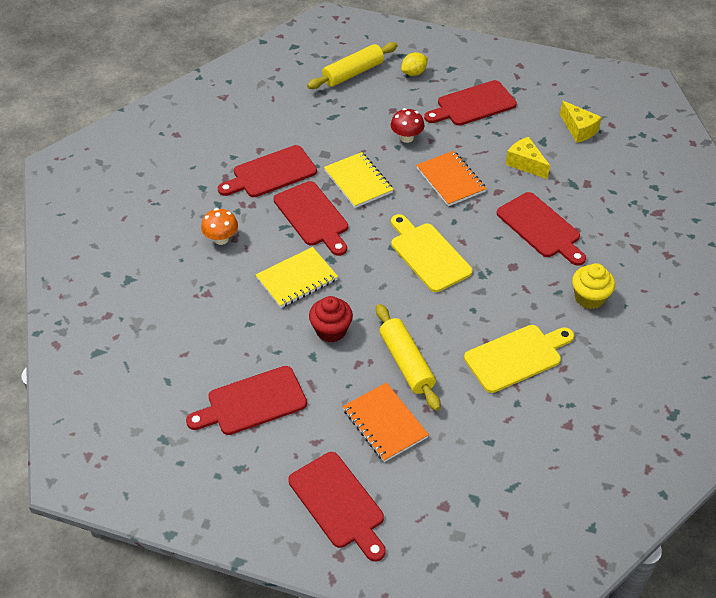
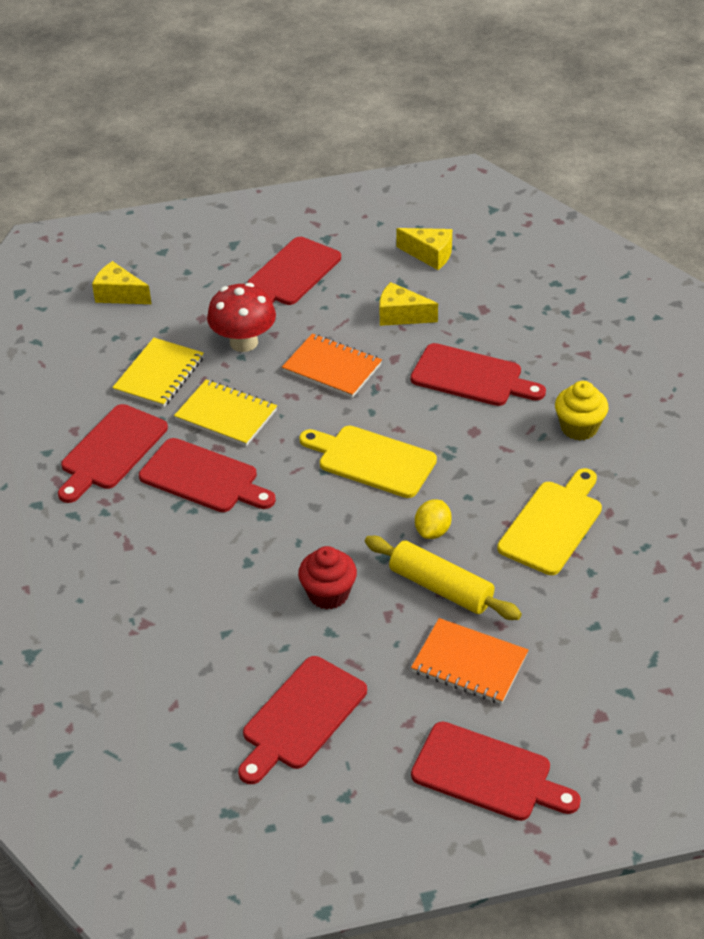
camera: 30 degrees left, 5 degrees down
orange mushroom [201,208,238,245] -> none
yellow notebook [256,247,338,308] -> yellow notebook moved to [112,338,204,407]
yellow rolling pin [307,42,398,89] -> yellow cheese [92,261,152,304]
red mushroom [391,108,424,143] -> red mushroom [207,283,276,352], size x1.51
yellow lemon [401,52,428,76] -> yellow lemon moved to [415,499,451,539]

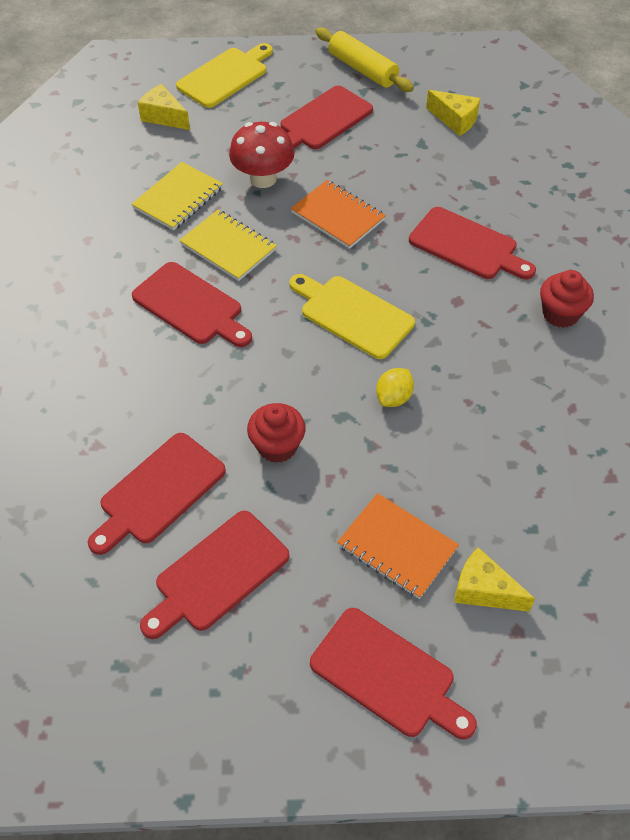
camera: 10 degrees right, 10 degrees up
red cutting board [58,404,168,503] -> red cutting board moved to [88,433,226,555]
yellow rolling pin [365,536,522,620] -> yellow rolling pin moved to [316,27,414,92]
yellow cheese [379,282,438,326] -> yellow cheese moved to [454,547,535,612]
yellow cutting board [497,468,602,575] -> yellow cutting board moved to [176,43,273,108]
yellow cupcake [555,381,609,440] -> red cupcake [540,270,594,328]

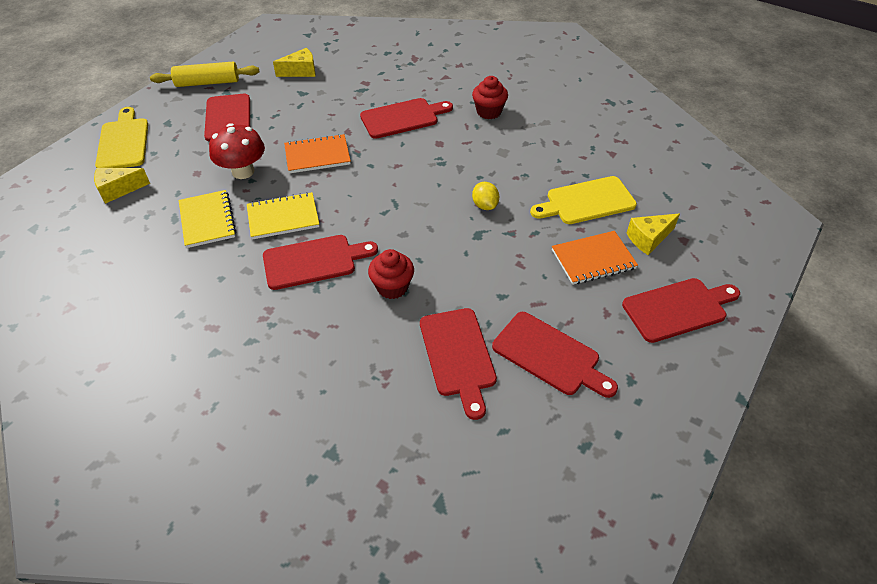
camera: 55 degrees left, 5 degrees down
red cutting board [140,511,289,639] -> red cutting board turned 45 degrees counterclockwise [492,312,618,398]
red cupcake [247,403,306,463] -> red cupcake moved to [368,249,414,299]
yellow cutting board [289,274,415,359] -> yellow cutting board moved to [530,176,637,224]

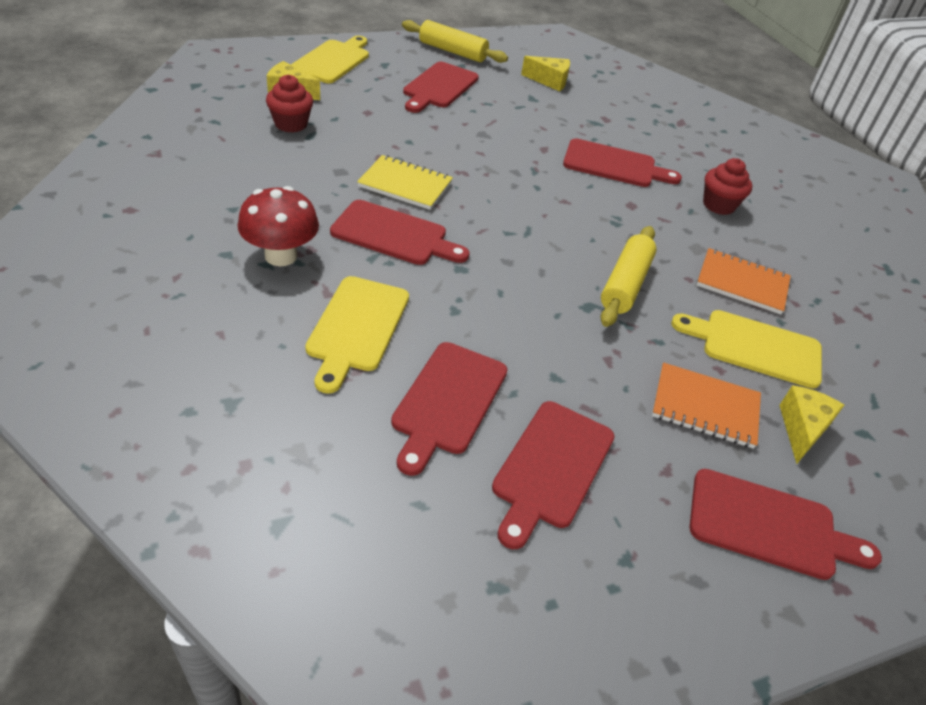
camera: 30 degrees right, 5 degrees down
yellow notebook [179,190,236,248] -> none
red mushroom [209,123,265,179] -> red mushroom moved to [238,186,319,266]
orange notebook [284,134,351,173] -> orange notebook moved to [697,248,791,315]
red cupcake [368,249,414,299] -> red cupcake moved to [266,74,313,133]
yellow lemon [472,182,499,210] -> yellow rolling pin [600,226,657,327]
red cutting board [492,312,618,398] -> red cutting board turned 45 degrees clockwise [492,401,615,549]
yellow cheese [627,213,680,255] -> yellow cheese turned 105 degrees clockwise [779,385,844,464]
none -> yellow cutting board [305,276,409,394]

